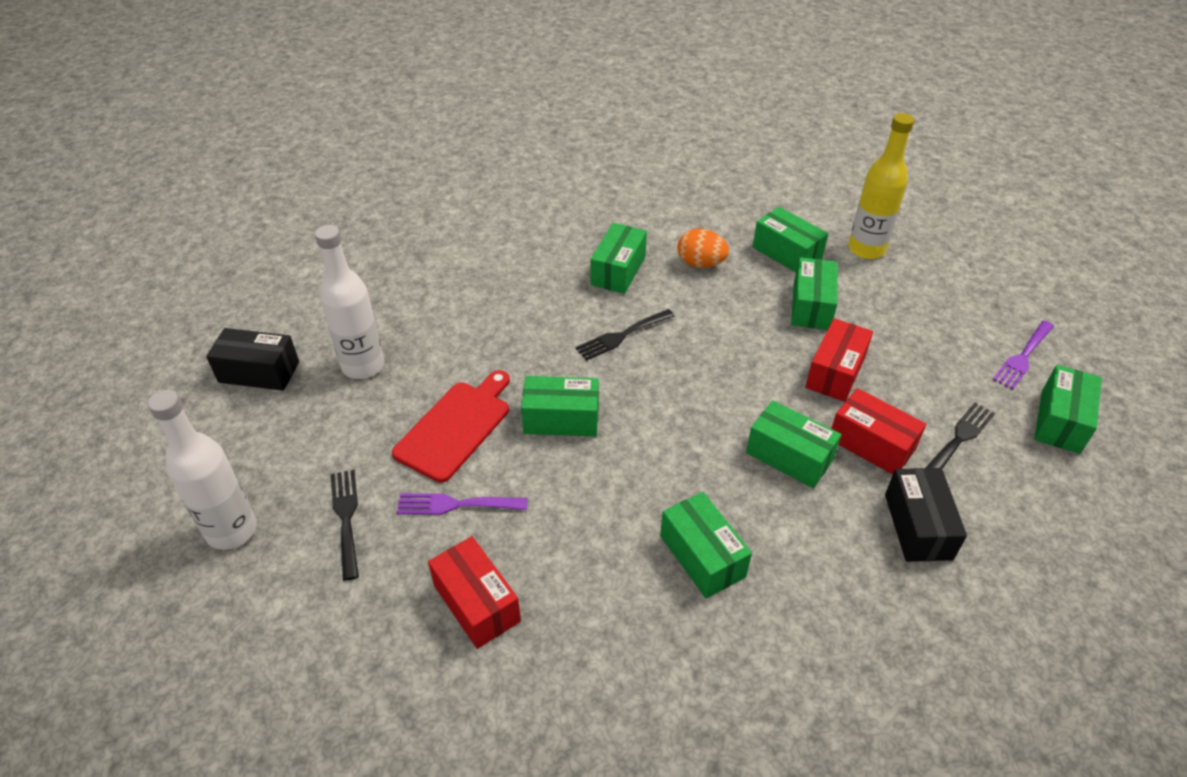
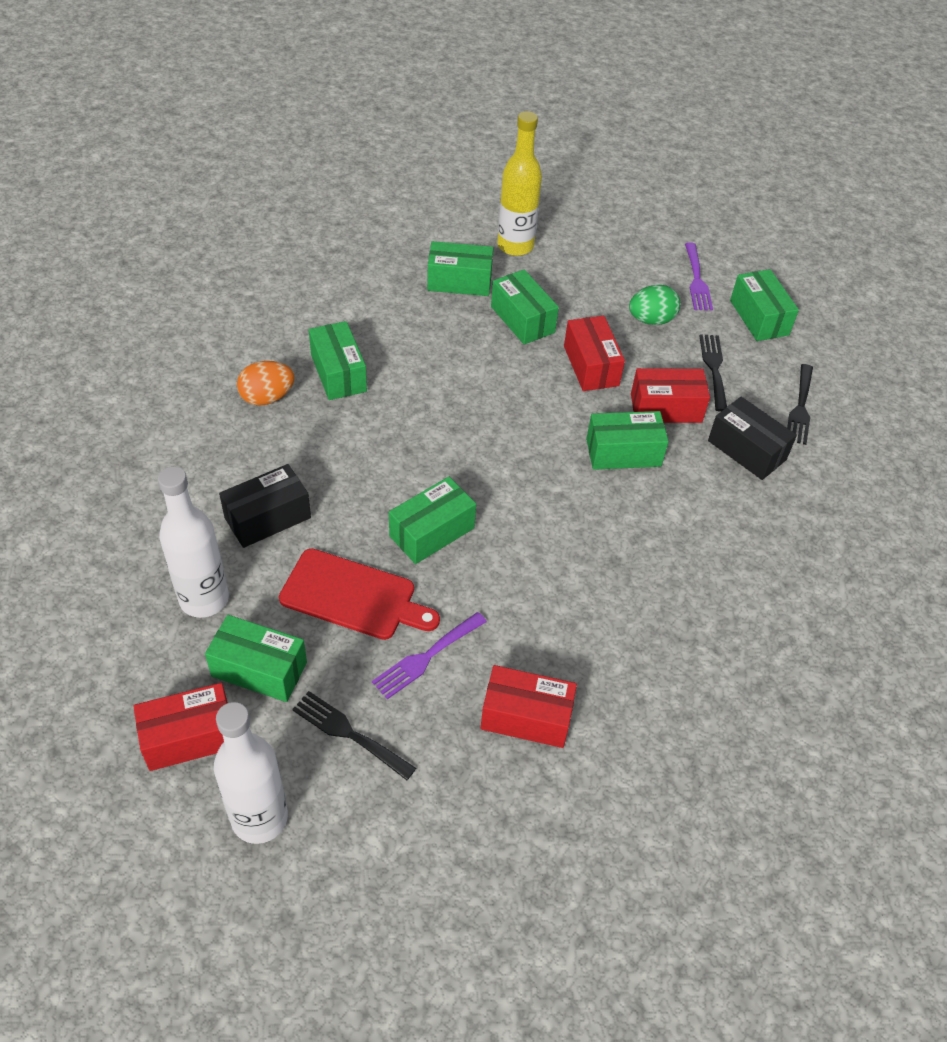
camera: 45 degrees left, 5 degrees up
black box [206,328,299,391] -> black box moved to [219,464,311,548]
red cutting board [392,370,510,483] -> red cutting board turned 120 degrees clockwise [279,549,440,640]
black fork [575,309,675,361] -> black fork moved to [787,364,813,445]
green box [660,492,752,598] -> green box moved to [205,615,307,702]
orange egg [677,228,729,268] -> orange egg moved to [237,361,295,406]
none -> red box [133,683,228,771]
none -> green egg [629,285,680,325]

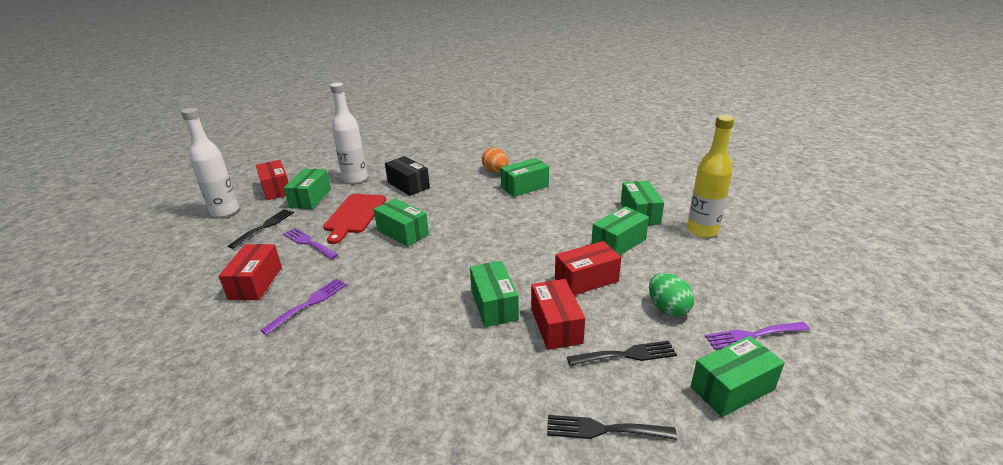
camera: 85 degrees right, 20 degrees down
black box [708,397,797,480] -> none
none -> purple fork [260,279,347,335]

